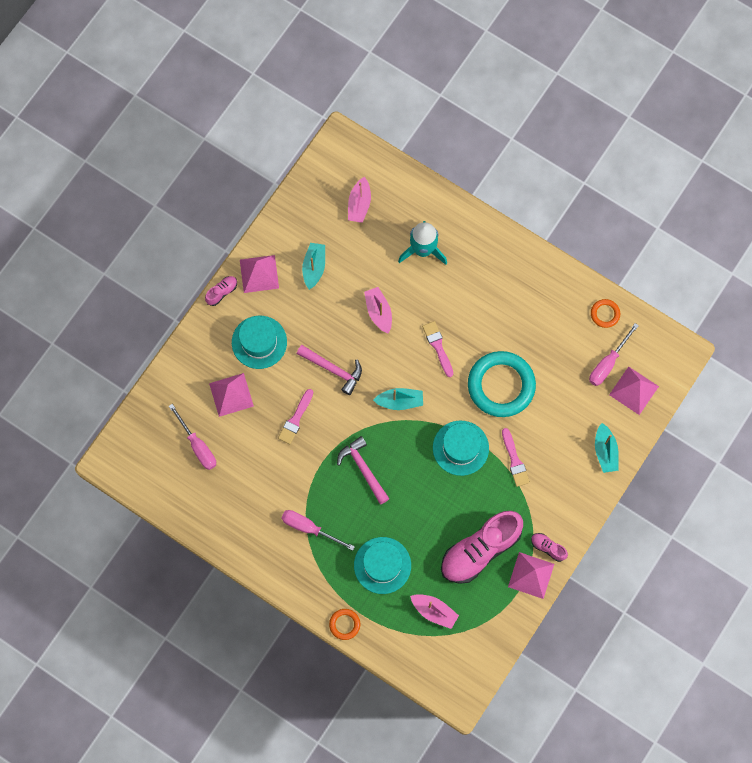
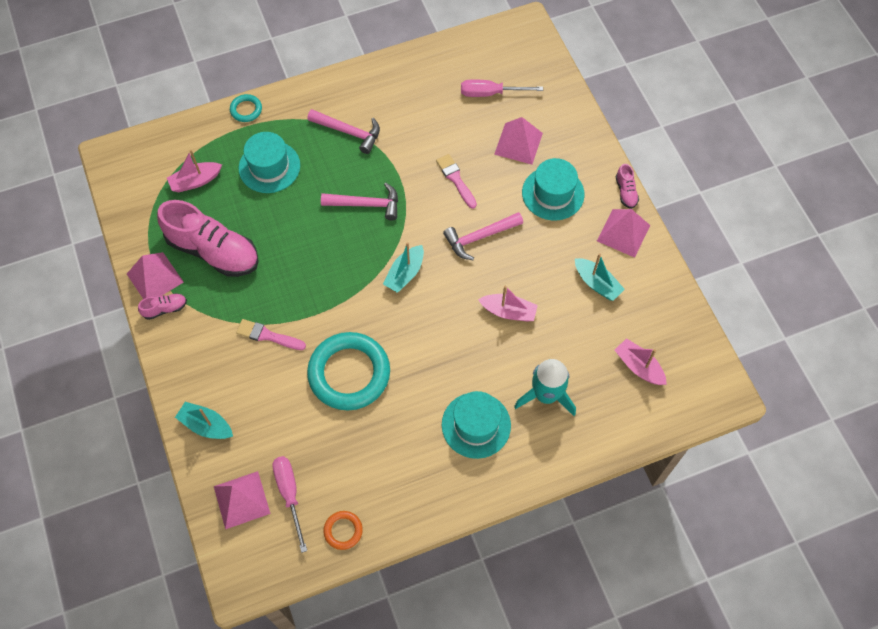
camera: 125 degrees right, 10 degrees down
pink screwdriver [281,510,355,551] -> pink hammer [307,109,380,154]
orange ring [329,609,360,640] -> turquoise ring [230,94,262,122]
pink brush [422,321,453,377] -> none
turquoise hat [433,420,489,476] -> turquoise hat moved to [442,391,511,459]
pink shoe [441,511,523,584] -> pink shoe turned 120 degrees clockwise [157,200,259,277]

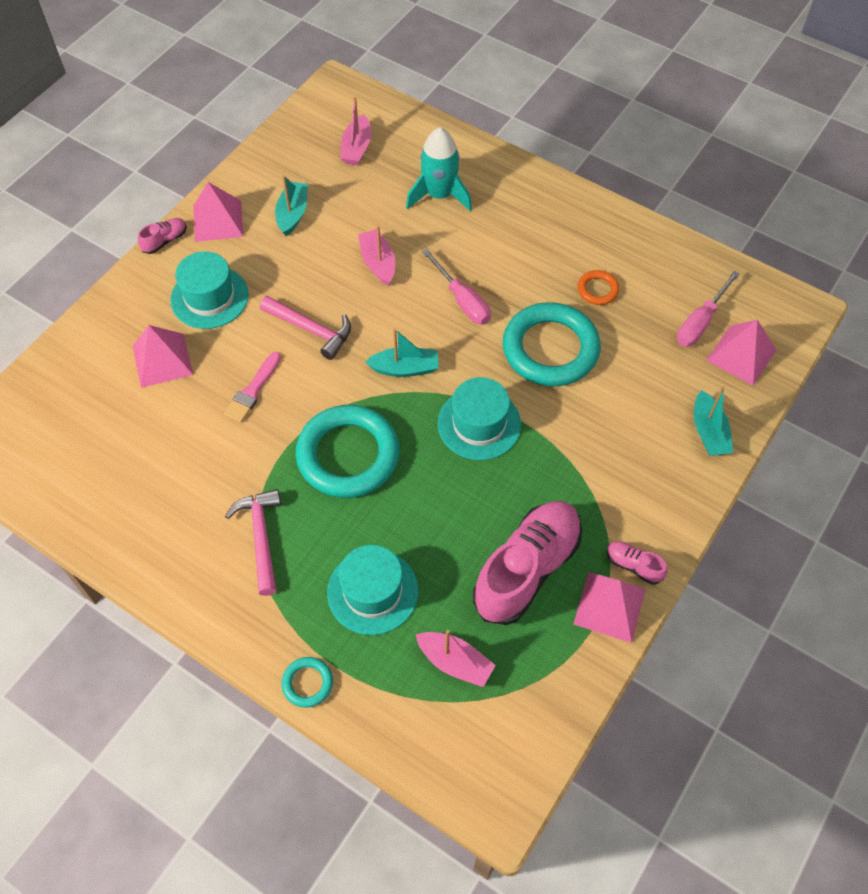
camera: 125 degrees left, 5 degrees down
pink shoe [157,200,259,277] -> pink shoe turned 45 degrees clockwise [473,501,582,625]
pink brush [236,319,306,350] -> none
pink hammer [321,183,398,220] -> turquoise ring [295,405,400,498]
orange ring [323,511,363,550] -> orange ring moved to [578,270,619,305]
turquoise hat [442,391,511,459] -> turquoise hat moved to [438,377,521,460]
pink screwdriver [461,79,543,97] -> pink screwdriver moved to [422,249,491,325]

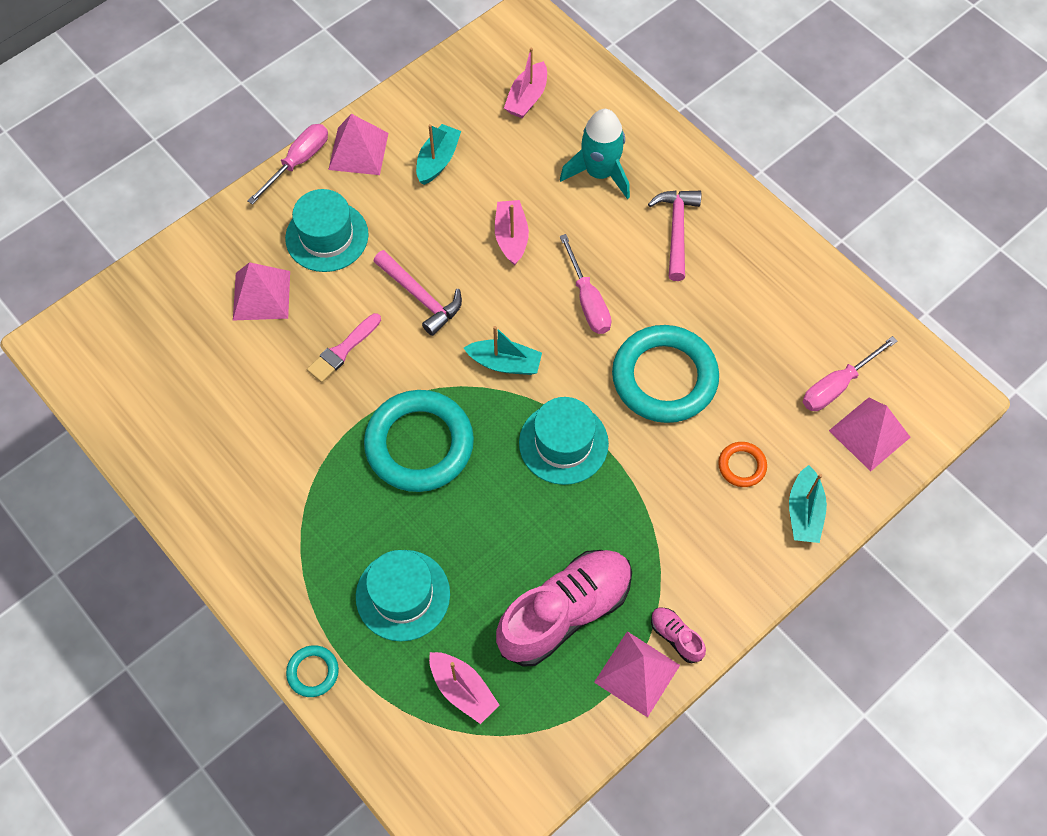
camera: 15 degrees right, 5 degrees up
pink shoe [138,218,187,254] -> pink screwdriver [247,124,328,205]
pink hammer [225,489,281,596] -> pink hammer moved to [648,191,701,281]
orange ring [578,270,619,305] -> orange ring moved to [718,442,767,487]

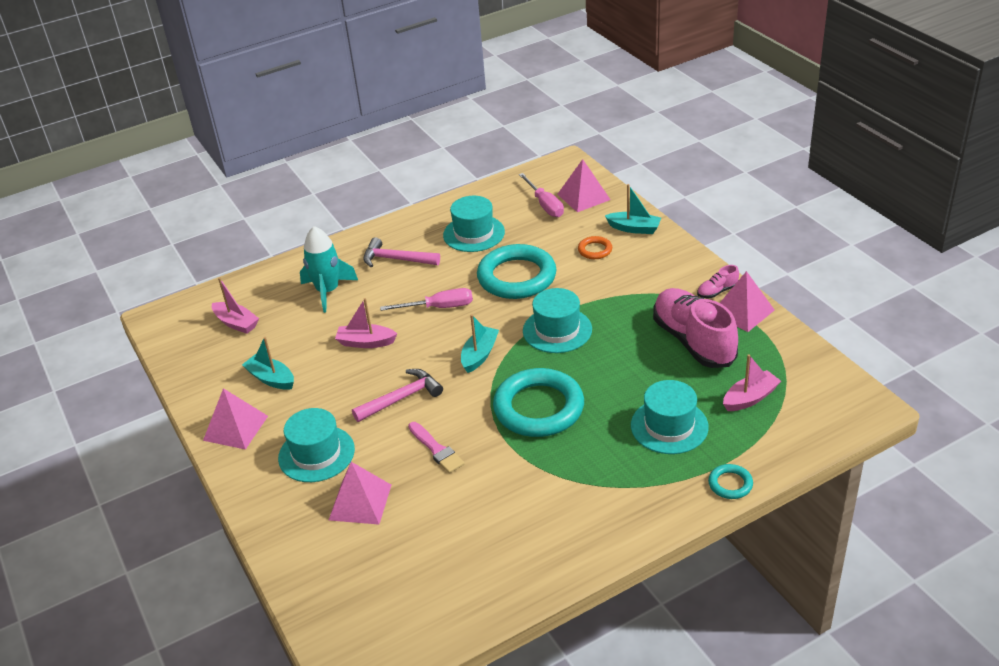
camera: 75 degrees left, 25 degrees down
pink screwdriver [247,124,328,205] -> none
none -> turquoise hat [443,196,505,252]

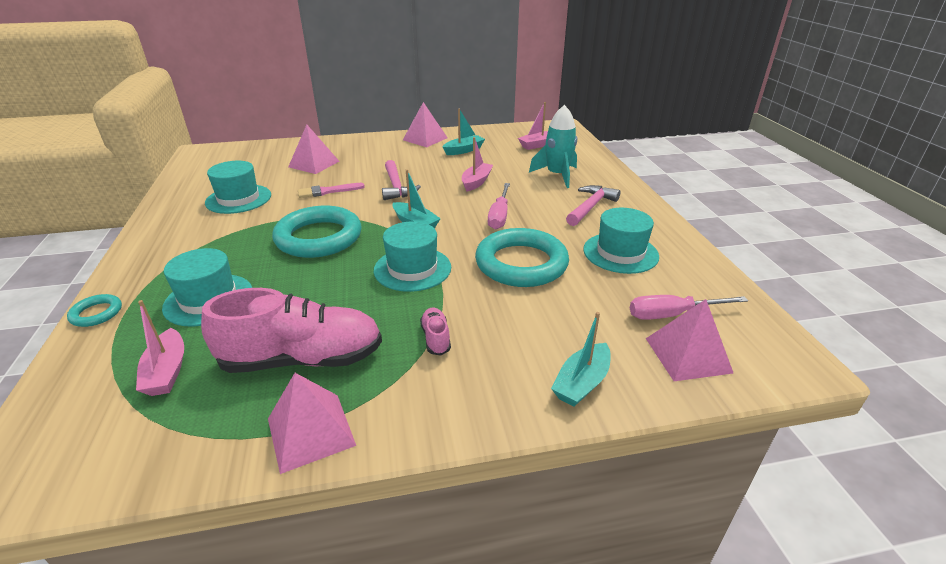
camera: 105 degrees right, 5 degrees down
turquoise hat [278,408,355,482] -> turquoise hat moved to [205,161,271,214]
orange ring [578,236,612,259] -> none
pink shoe [697,265,739,298] -> pink shoe moved to [420,308,451,356]

